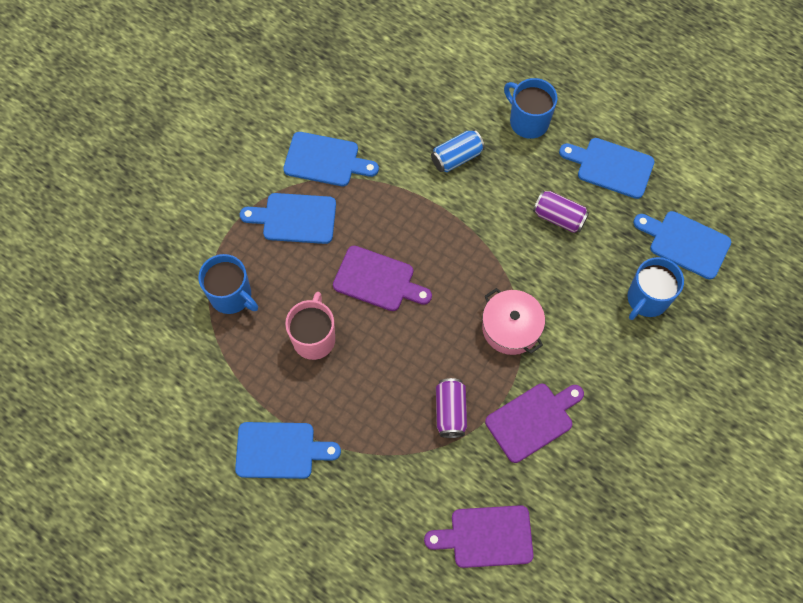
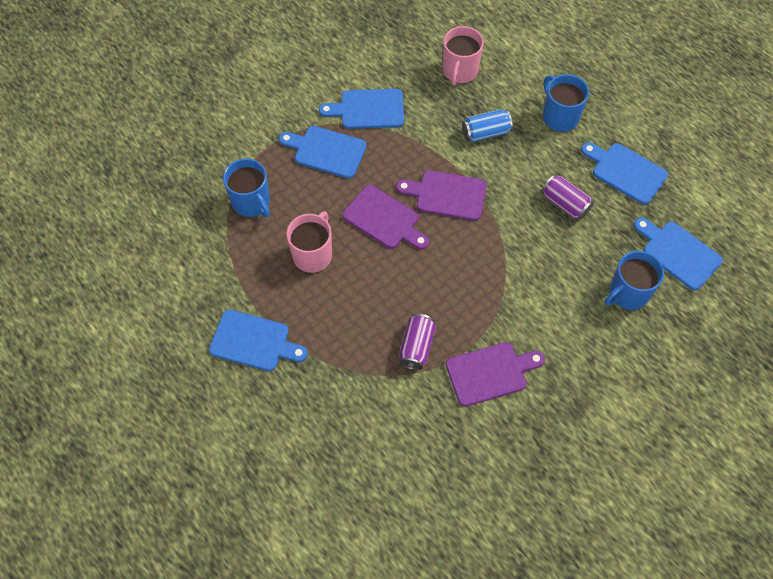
camera: 15 degrees right, 5 degrees down
blue cutting board [283,132,379,186] -> blue cutting board turned 150 degrees clockwise [319,89,404,129]
purple cutting board [424,505,533,568] -> purple cutting board moved to [396,170,487,221]
pink pot [482,288,545,355] -> none
none -> pink mug [443,26,484,86]

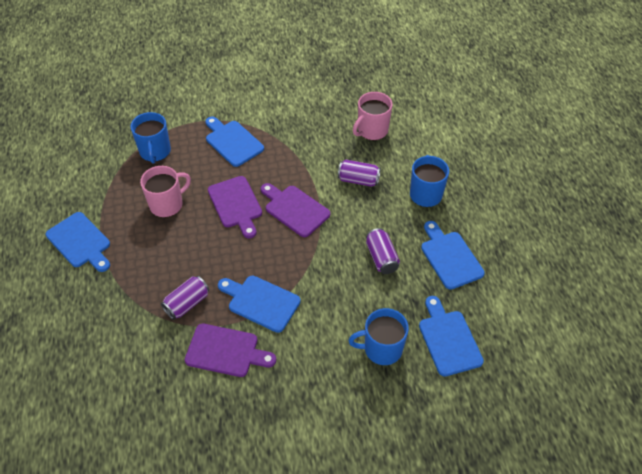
camera: 30 degrees right, 10 degrees down
blue cutting board [319,89,404,129] -> blue cutting board moved to [218,276,301,333]
blue can [462,109,513,142] -> purple can [338,159,381,187]

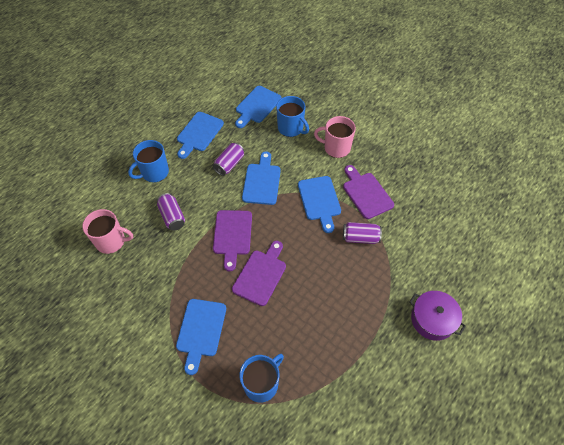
camera: 130 degrees left, 5 degrees up
blue cutting board [46,212,110,272] -> blue cutting board moved to [242,151,281,205]
pink mug [140,166,191,217] -> pink mug moved to [314,116,356,158]
none -> purple pot [409,291,466,341]

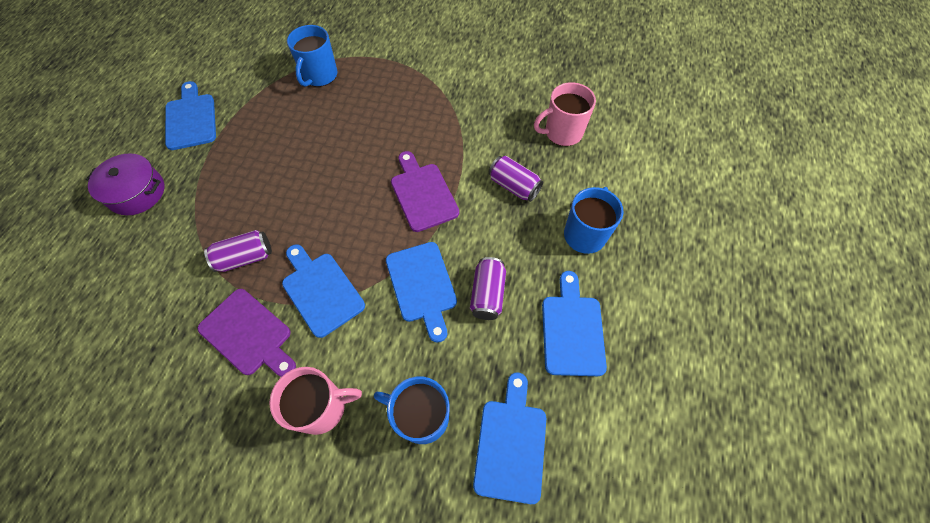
camera: 155 degrees right, 5 degrees up
blue cutting board [176,299,226,375] -> blue cutting board moved to [165,81,216,150]
purple cutting board [232,241,286,306] -> none

